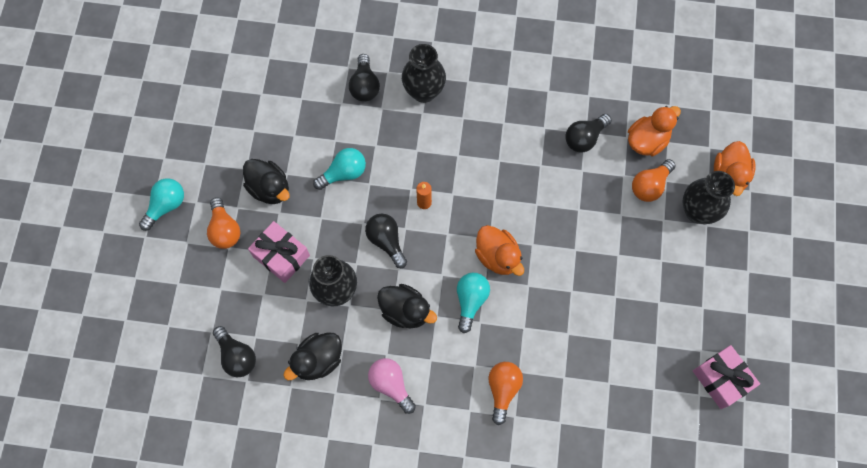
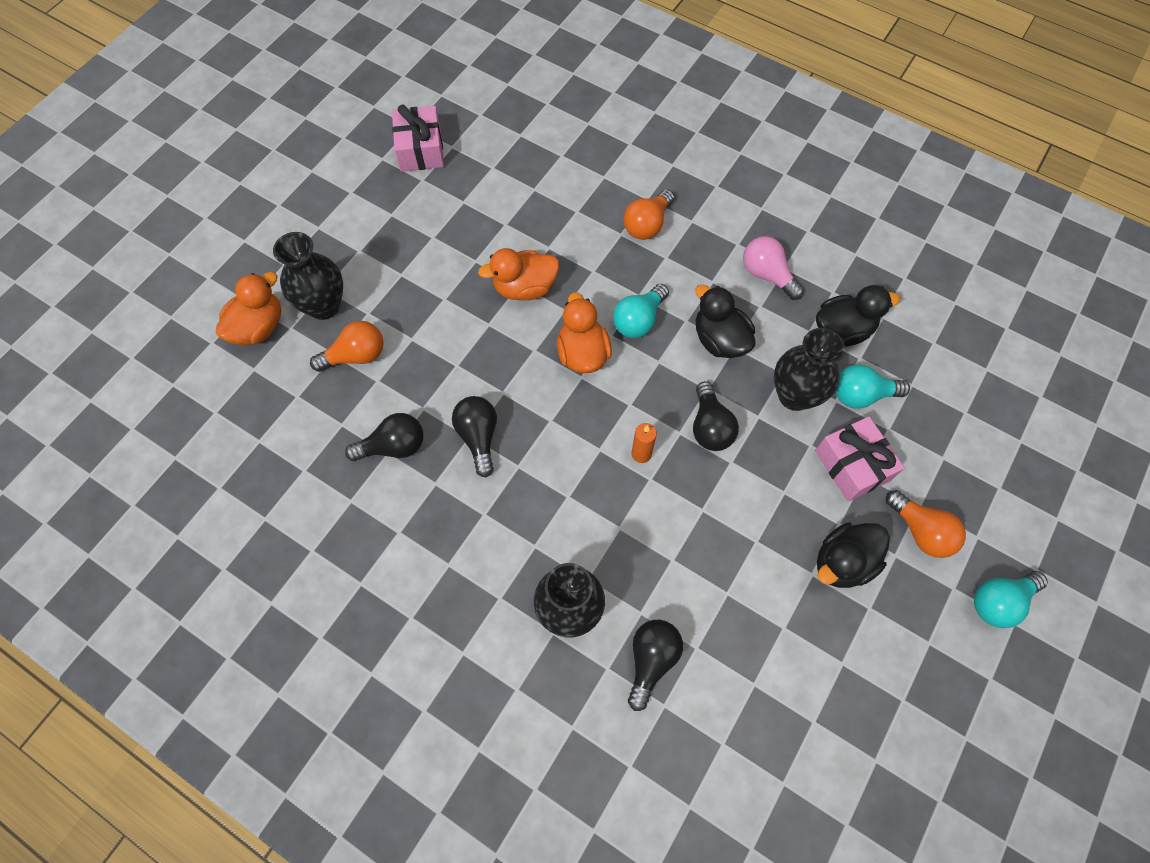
camera: 155 degrees left, 5 degrees down
orange light bulb [207,197,240,249] -> orange light bulb turned 135 degrees clockwise [886,490,966,558]
black light bulb [213,326,256,377] -> black light bulb moved to [452,396,497,477]
black duck [243,159,290,204] -> black duck turned 105 degrees counterclockwise [817,522,890,588]
turquoise light bulb [313,148,366,190] -> turquoise light bulb moved to [835,365,910,409]
pink light bulb [368,358,416,414] -> pink light bulb turned 150 degrees clockwise [743,236,804,300]
orange duck [628,106,681,156] -> orange duck moved to [478,248,559,300]

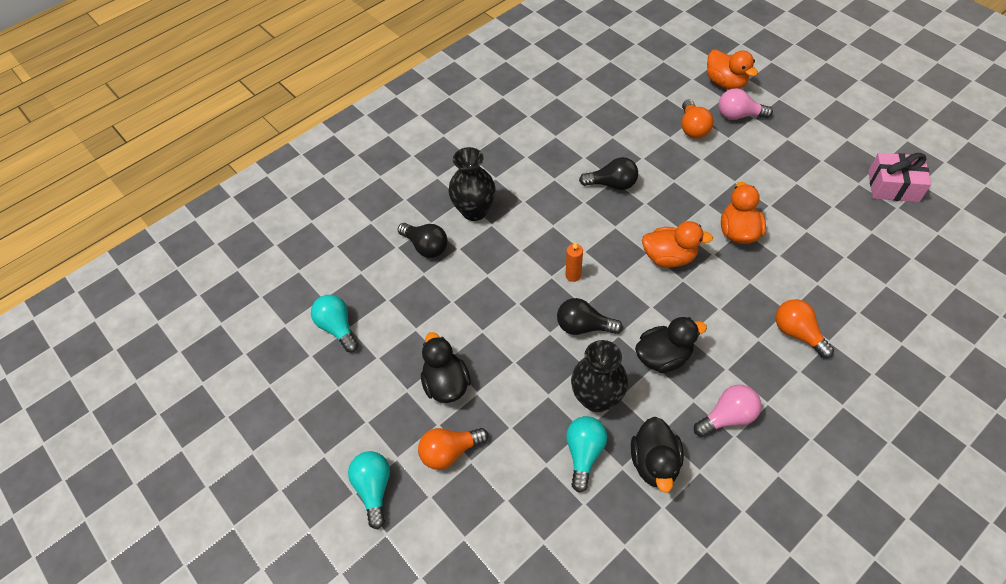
camera: 110 degrees right, 10 degrees down
black vase [273,232,343,320] -> pink light bulb [719,88,773,120]
black light bulb [345,413,423,461] -> none
turquoise light bulb [613,284,669,338] -> turquoise light bulb moved to [311,295,358,352]
pink gift [815,416,905,502] -> none

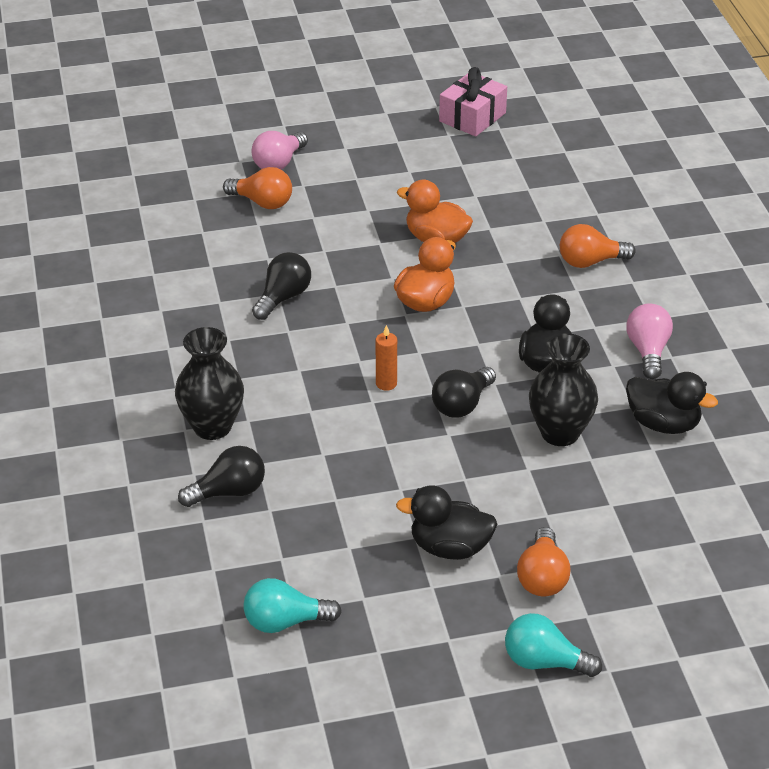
camera: 65 degrees left, 15 degrees down
turquoise light bulb [566,416,607,493] -> none
orange duck [707,49,758,89] -> none

